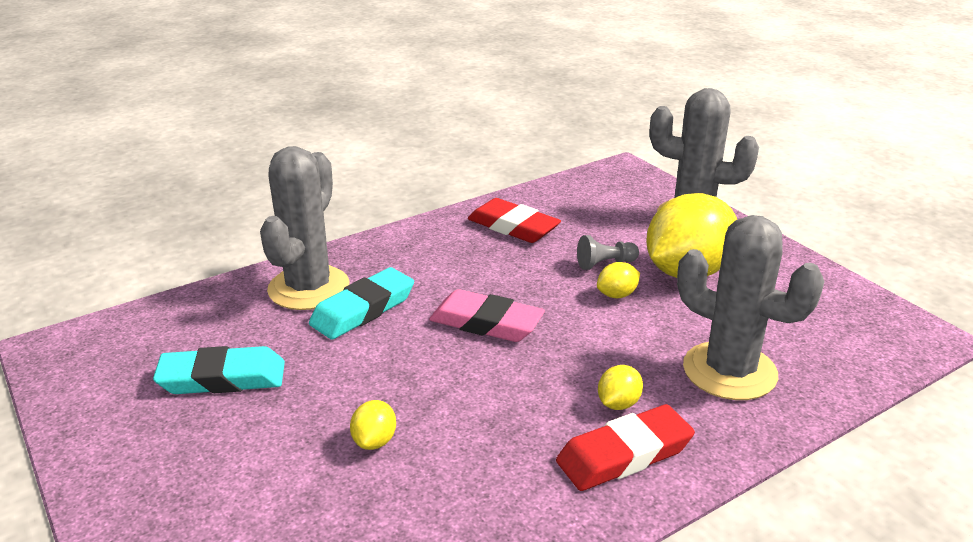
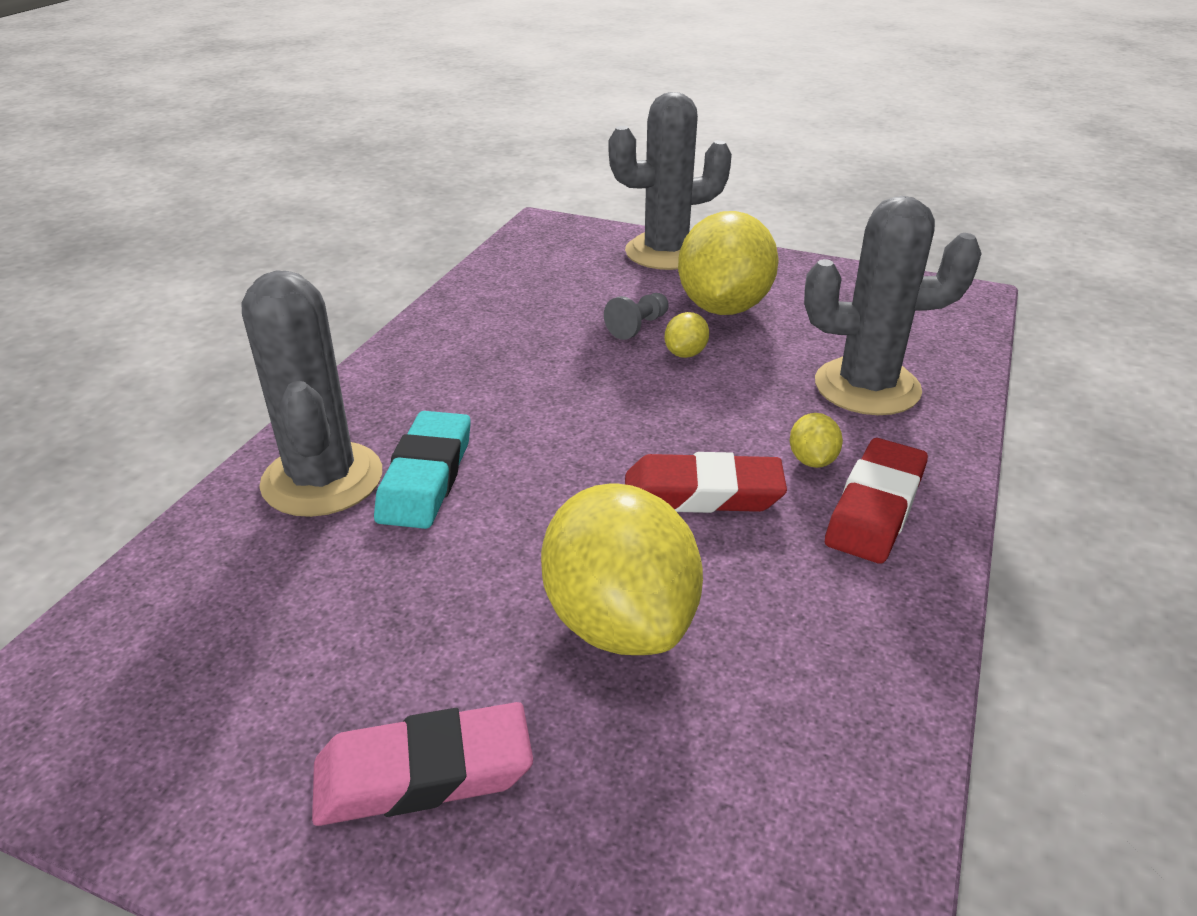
camera: 35 degrees left, 5 degrees up
turquoise eraser [153,346,285,394] -> none
yellow lemon [350,400,396,450] -> yellow lemon [541,483,703,655], size x2.41
pink eraser [429,289,545,342] -> pink eraser moved to [312,702,533,826]
red eraser [468,198,561,243] -> red eraser moved to [625,452,787,513]

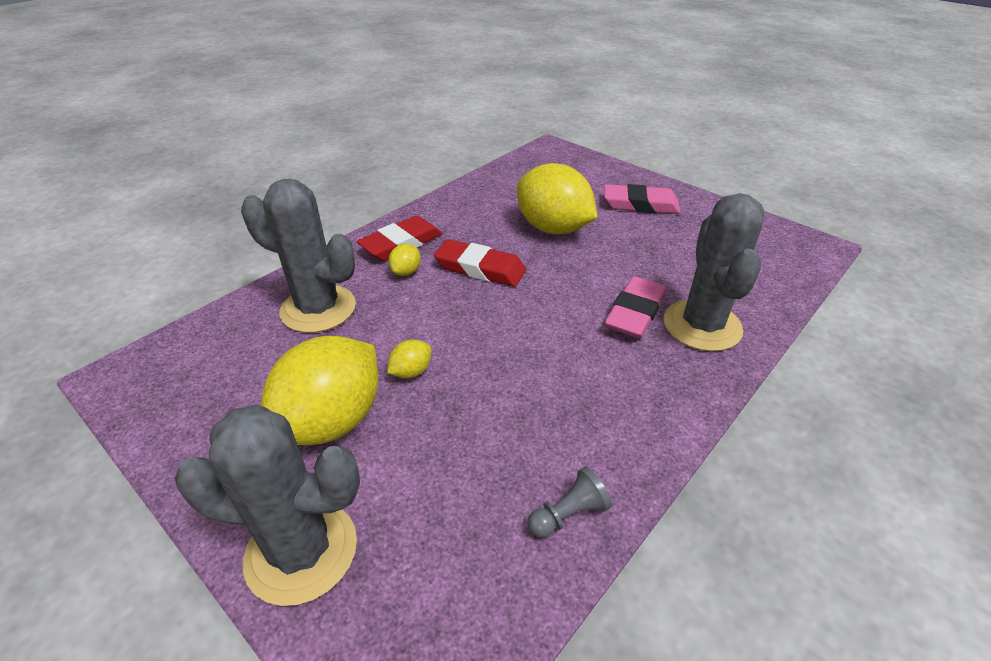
camera: 160 degrees left, 5 degrees up
turquoise eraser [374,411,471,529] -> pink eraser [604,276,667,338]
yellow lemon [541,483,703,655] -> yellow lemon turned 45 degrees counterclockwise [517,163,598,234]
grey pawn [604,293,669,340] -> grey pawn moved to [528,467,612,538]

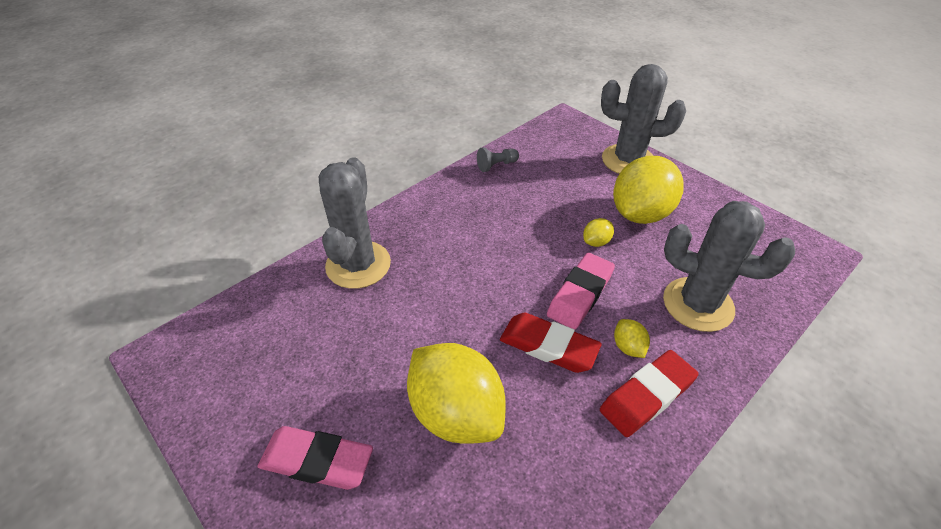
camera: 175 degrees left, 5 degrees up
yellow lemon [388,244,421,276] -> yellow lemon turned 45 degrees counterclockwise [614,319,650,358]
pink eraser [604,276,667,338] -> pink eraser moved to [547,253,615,330]

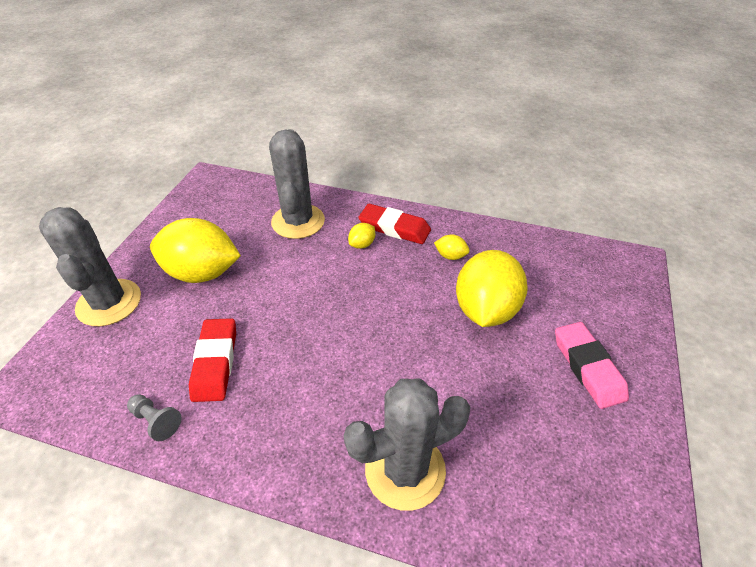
camera: 120 degrees left, 0 degrees up
red eraser [500,312,602,373] -> red eraser moved to [189,318,236,402]
pink eraser [547,253,615,330] -> none
yellow lemon [583,218,614,247] -> yellow lemon moved to [434,235,470,260]

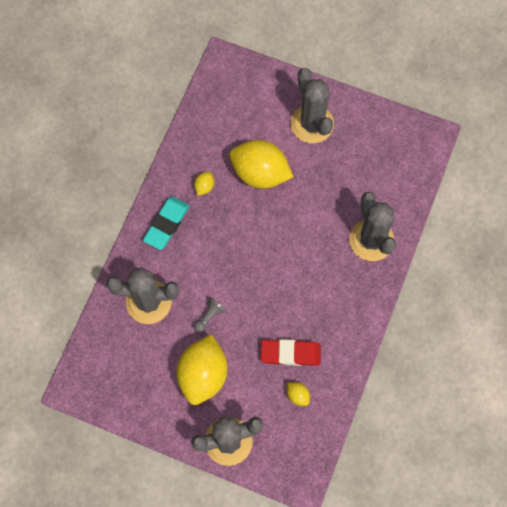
camera: 85 degrees left, 25 degrees up
grey pawn [127,394,181,441] -> grey pawn moved to [194,297,226,332]
yellow lemon [348,223,375,249] -> yellow lemon moved to [287,382,310,406]
red eraser [358,204,431,244] -> turquoise eraser [143,197,189,250]
pink eraser [555,322,629,409] -> grey cactus [291,68,334,143]

